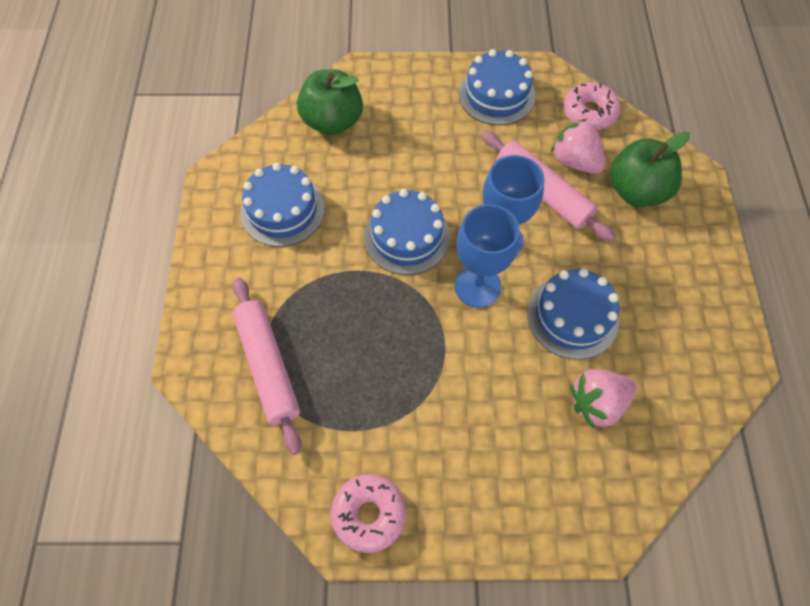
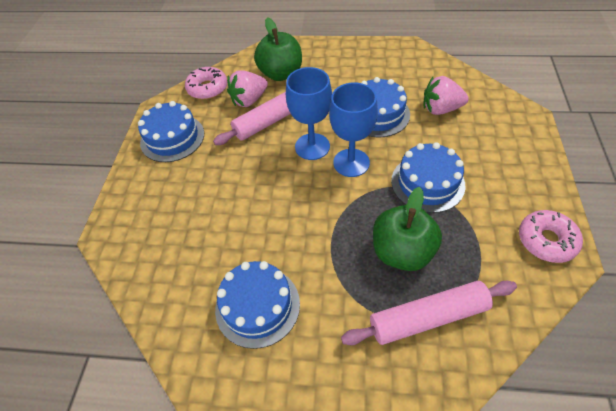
camera: 80 degrees left, 10 degrees down
green apple [297,69,363,135] -> green apple moved to [373,187,442,271]
blue cake [364,189,450,275] -> blue cake moved to [391,142,466,213]
pink strawberry [570,369,637,429] -> pink strawberry turned 105 degrees clockwise [423,76,469,115]

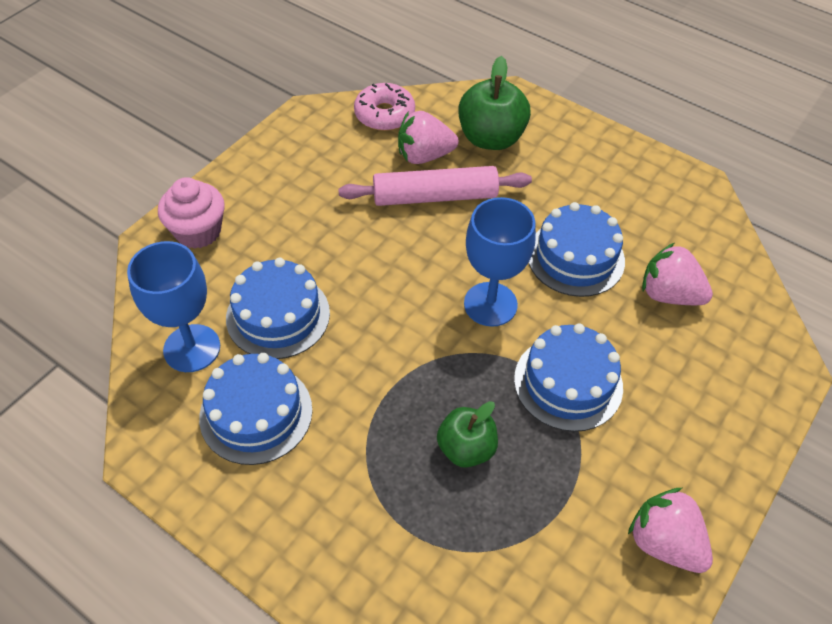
camera: 25 degrees right, 0 degrees up
blue cake [138,101,204,162] -> blue cake moved to [226,258,330,359]
blue goblet [286,67,332,160] -> blue goblet moved to [127,241,220,372]
pink rolling pin [341,281,517,345] -> none
green apple [373,187,442,271] -> green apple [437,401,498,468], size x0.65
pink donut [519,210,583,263] -> pink strawberry [628,488,713,573]
none -> pink cupcake [158,177,225,249]

